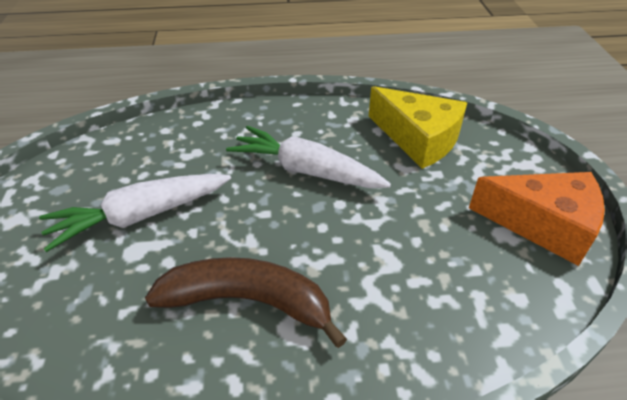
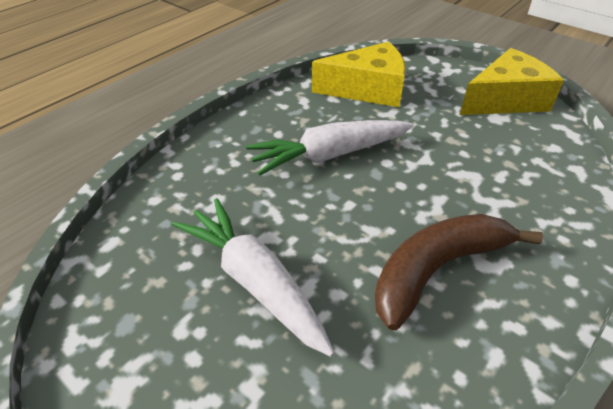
camera: 45 degrees left, 0 degrees up
white carrot [39,174,231,252] -> white carrot turned 120 degrees clockwise [172,198,334,357]
orange cheese [469,172,605,266] -> yellow cheese [460,48,564,115]

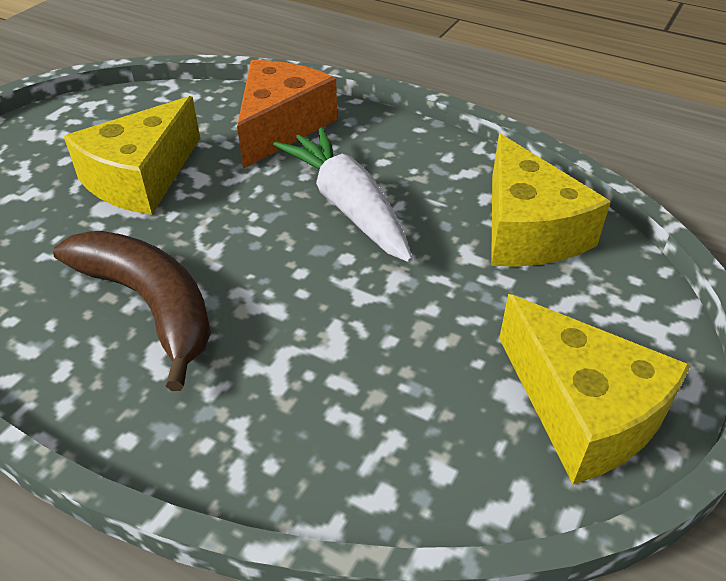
camera: 80 degrees right, 0 degrees up
white carrot [172,198,334,357] -> yellow cheese [64,96,200,215]
none -> orange cheese [237,60,337,169]

